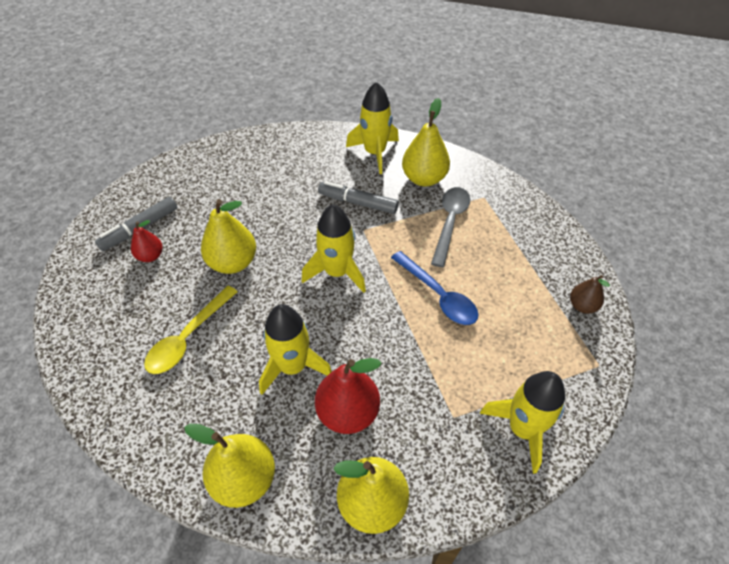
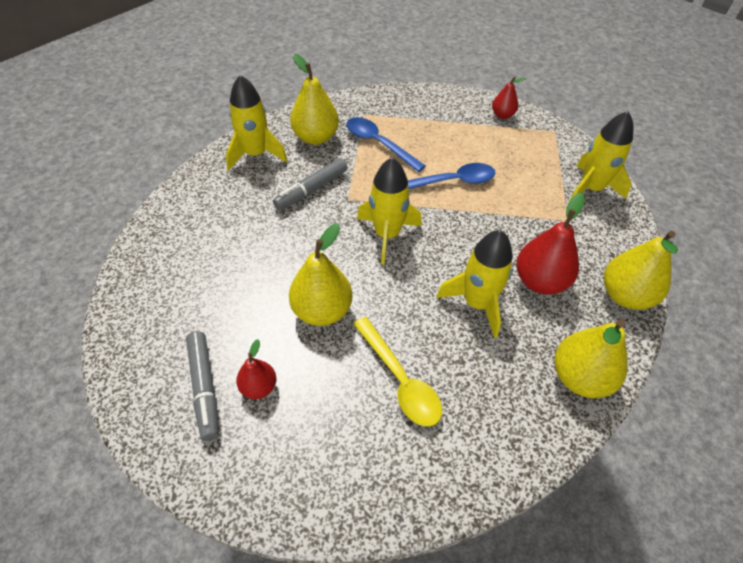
camera: 65 degrees left, 0 degrees up
grey spoon [431,187,470,267] -> blue spoon [346,117,426,172]
brown pear [570,275,610,314] -> red pear [492,77,526,119]

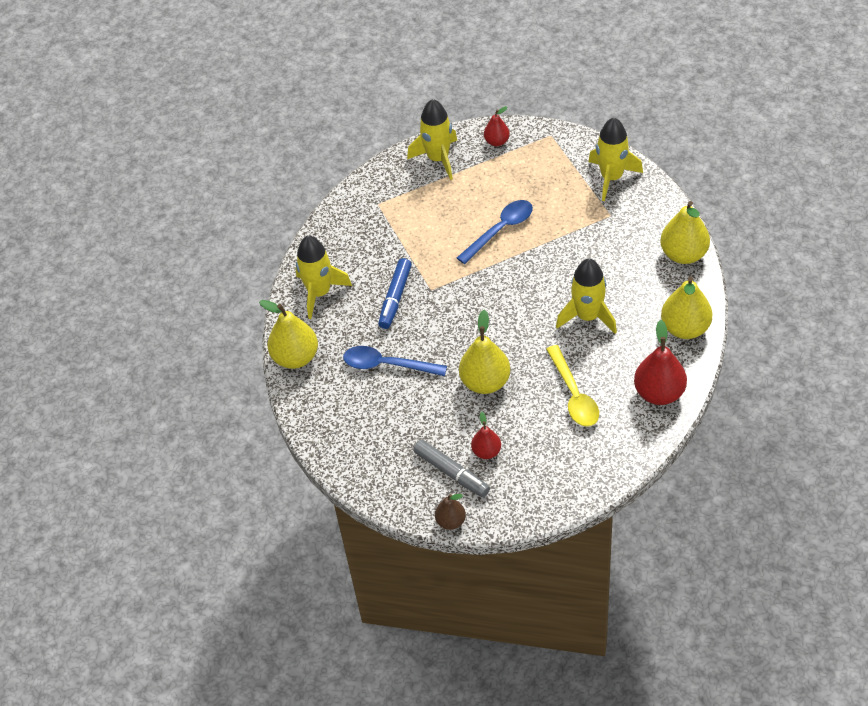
camera: 25 degrees left, 0 degrees up
grey marker [273,158,347,210] -> blue marker [378,258,412,329]
yellow pear [290,54,339,145] -> yellow pear moved to [259,300,318,369]
blue spoon [346,117,426,172] -> blue spoon moved to [343,346,447,376]
yellow spoon [354,317,442,427] -> yellow spoon turned 45 degrees clockwise [546,345,599,427]
yellow rocket [357,157,422,264] -> yellow rocket moved to [407,99,457,180]
red pear [516,193,584,295] -> red pear moved to [634,320,687,405]
none -> brown pear [435,494,466,530]

